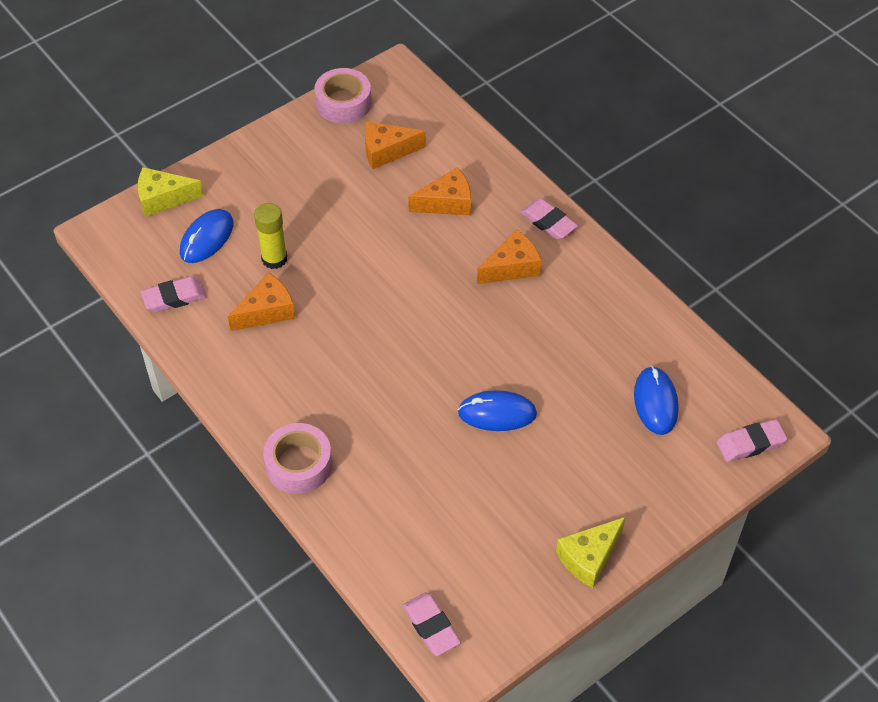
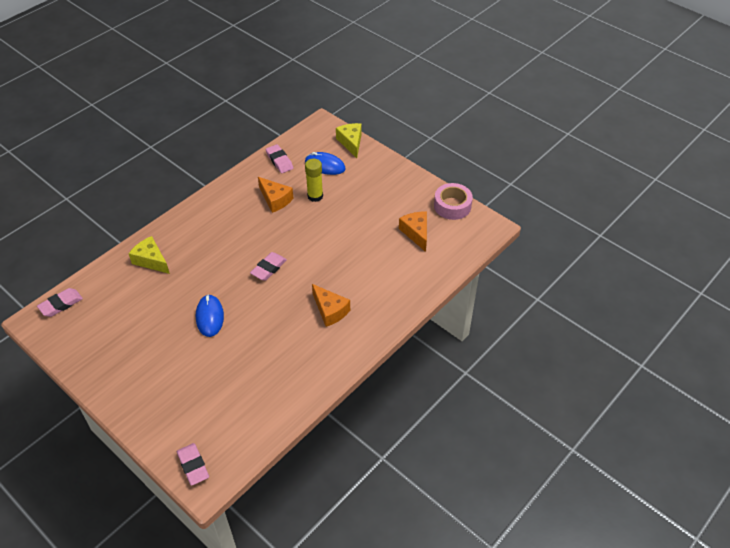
camera: 80 degrees right, 5 degrees down
pink tape [263,423,332,494] -> none
orange cheese [408,167,471,215] -> none
pink eraser [520,198,578,240] -> pink eraser moved to [250,252,287,281]
yellow cheese [556,517,626,588] -> yellow cheese moved to [128,236,170,274]
blue mouse [634,366,679,435] -> none

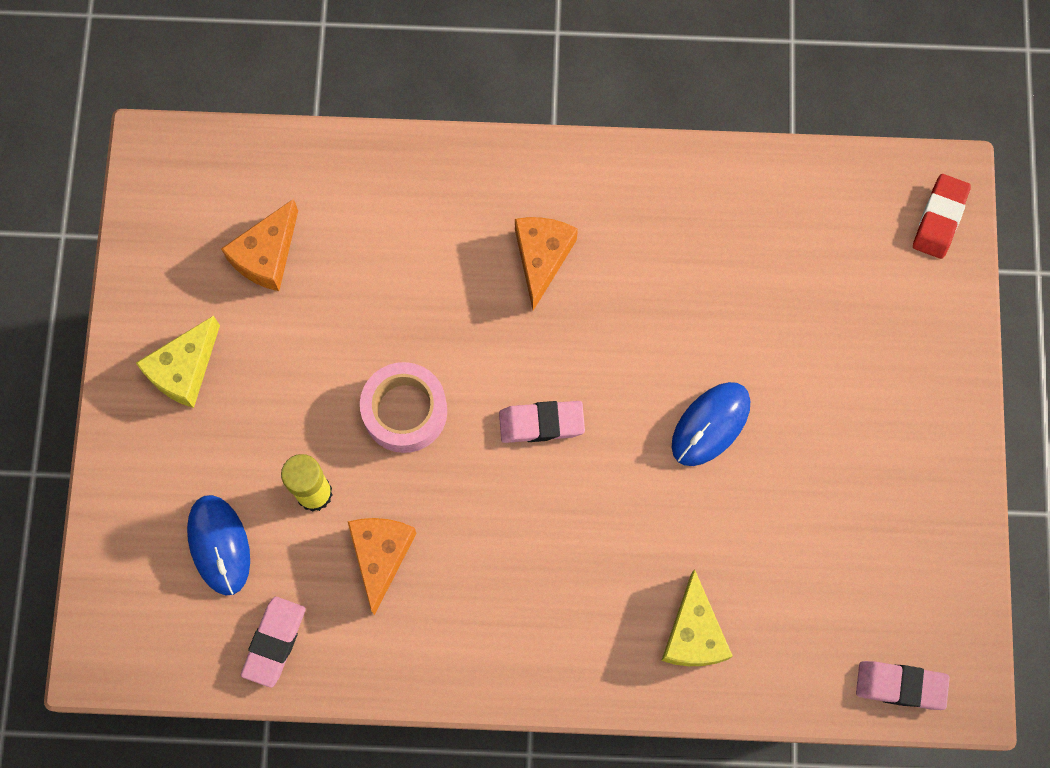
camera: 130 degrees left, 25 degrees up
pink eraser [177,443,209,486] -> red eraser [913,174,971,259]
yellow cheese [336,123,362,158] -> yellow cheese moved to [136,316,220,408]
pink tape [434,183,473,220] -> pink tape moved to [360,362,447,453]

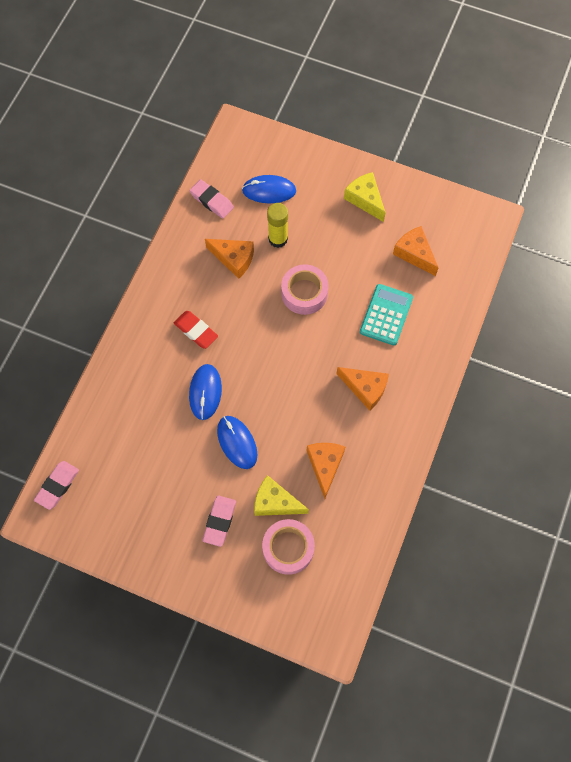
camera: 110 degrees right, 5 degrees down
pink eraser [499,401,585,443] -> pink eraser moved to [203,496,236,547]
yellow cheese [661,569,733,666] -> yellow cheese moved to [254,475,309,516]
red eraser [913,174,971,259] -> red eraser moved to [174,311,218,349]
none -> blue mouse [189,364,222,420]
none -> pink tape [262,519,315,575]
none -> orange cheese [307,443,345,499]
none -> turquoise calculator [360,284,413,345]

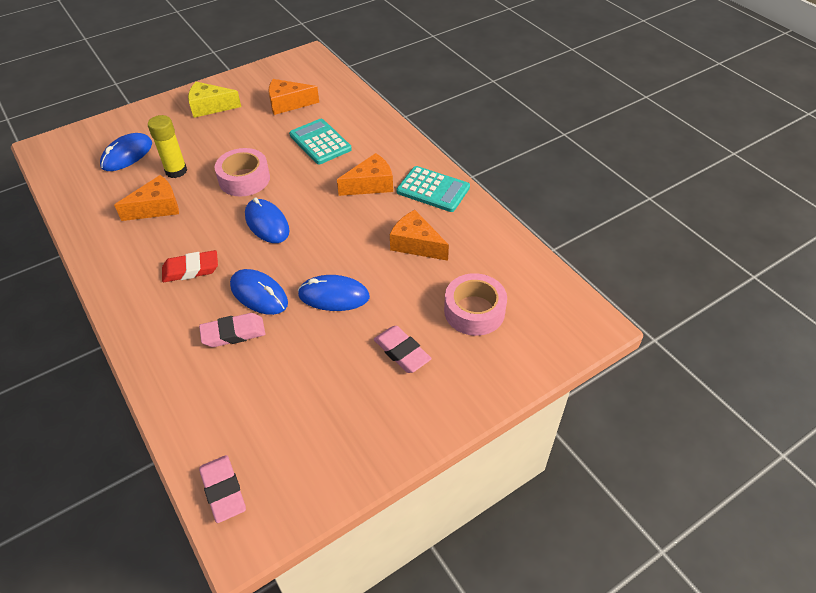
camera: 55 degrees left, 20 degrees down
pink eraser [190,179,234,219] -> pink eraser moved to [199,313,265,347]
yellow cheese [254,475,309,516] -> none
none -> blue mouse [245,197,290,243]
none -> turquoise calculator [397,166,470,212]

